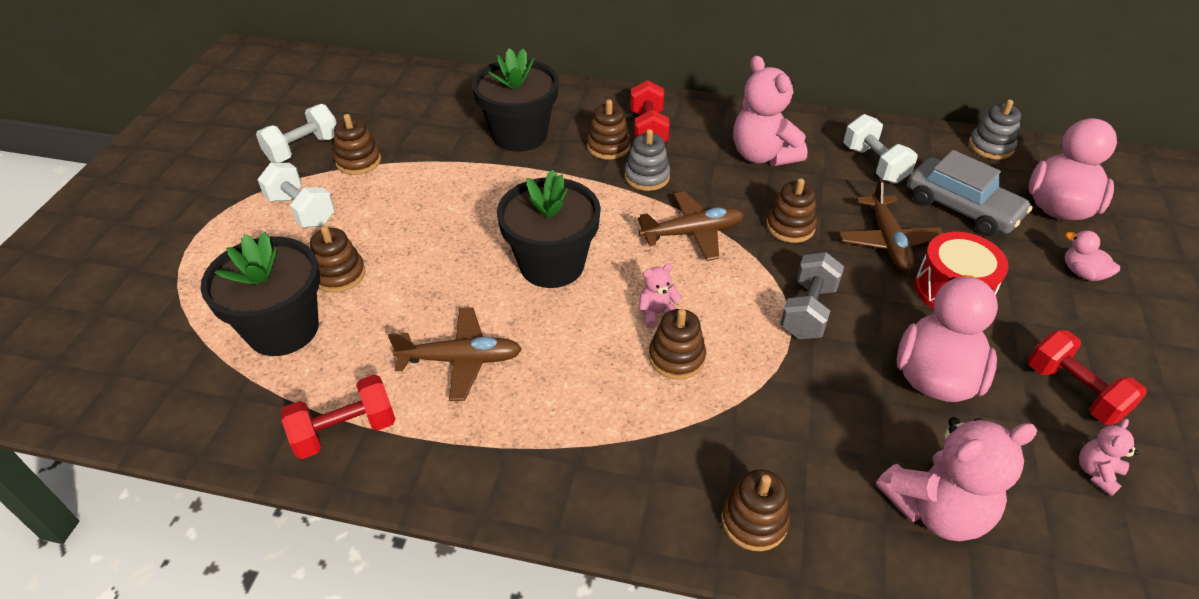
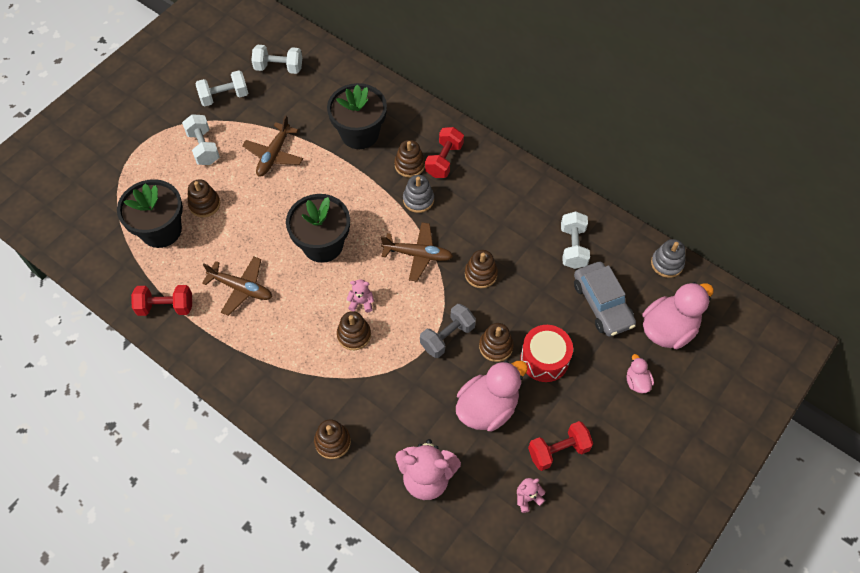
camera: 25 degrees right, 15 degrees up
brown stacking toy [334,114,381,175] -> brown stacking toy moved to [479,323,514,362]
pink teddy bear [733,56,808,166] -> none
brown plane [839,178,943,271] -> brown plane moved to [242,115,303,177]
red dumbbell [1028,330,1147,425] -> red dumbbell turned 75 degrees clockwise [528,421,593,471]
none -> white dumbbell [251,45,302,74]

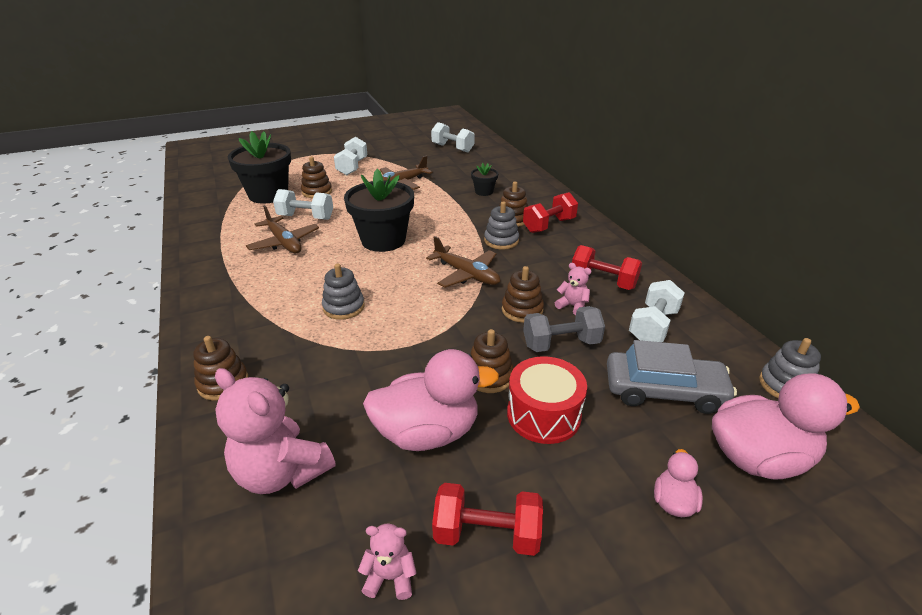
camera: 30 degrees right, 25 degrees down
red dumbbell [131,285,192,316] -> red dumbbell moved to [572,245,642,290]
white dumbbell [195,70,248,106] -> white dumbbell moved to [273,189,333,220]
black flower pot [327,83,387,149] -> black flower pot [471,163,498,196], size x0.47
brown stacking toy [337,311,371,350] -> grey stacking toy [322,264,365,320]
pink teddy bear [346,279,374,312] -> pink teddy bear moved to [555,263,591,316]
grey dumbbell [420,304,476,358] -> grey dumbbell moved to [523,306,605,352]
grey car [574,262,636,337] -> grey car turned 90 degrees counterclockwise [607,340,737,414]

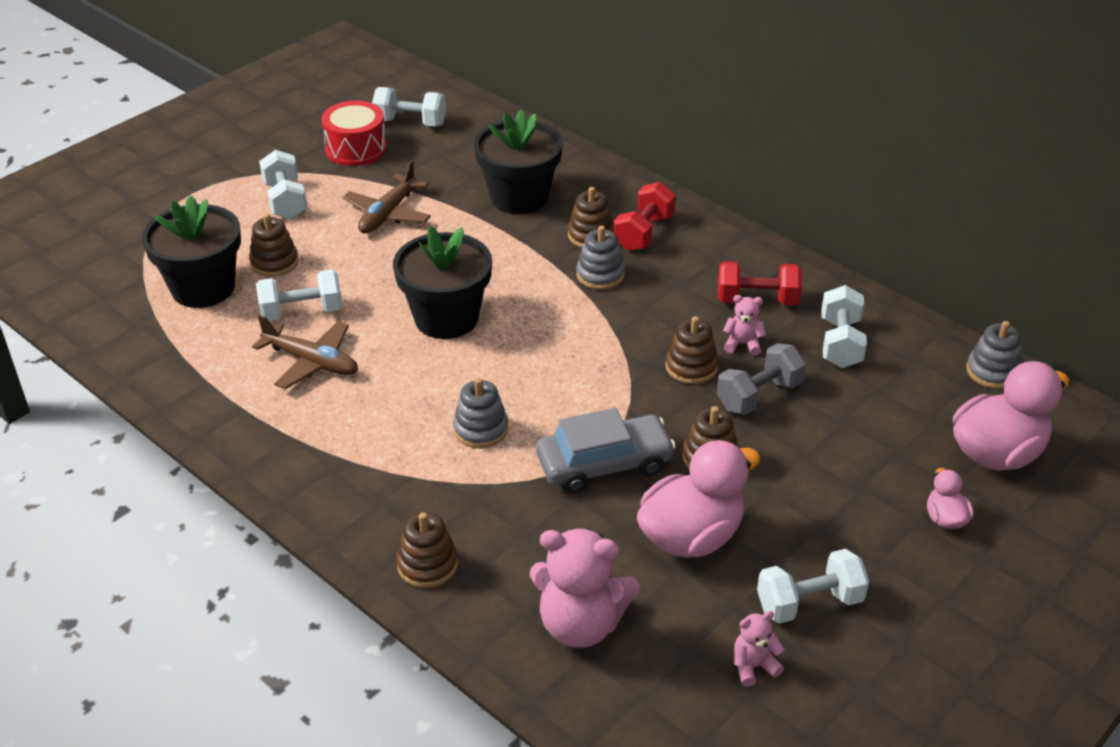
camera: 25 degrees left, 5 degrees up
brown plane [426,236,500,288] -> none
red dumbbell [432,483,543,556] -> white dumbbell [757,549,869,624]
black flower pot [471,163,498,196] -> black flower pot [474,109,563,214], size x2.11
red drum [507,356,587,444] -> red drum moved to [321,100,387,166]
grey car [607,340,737,414] -> grey car moved to [536,408,676,493]

